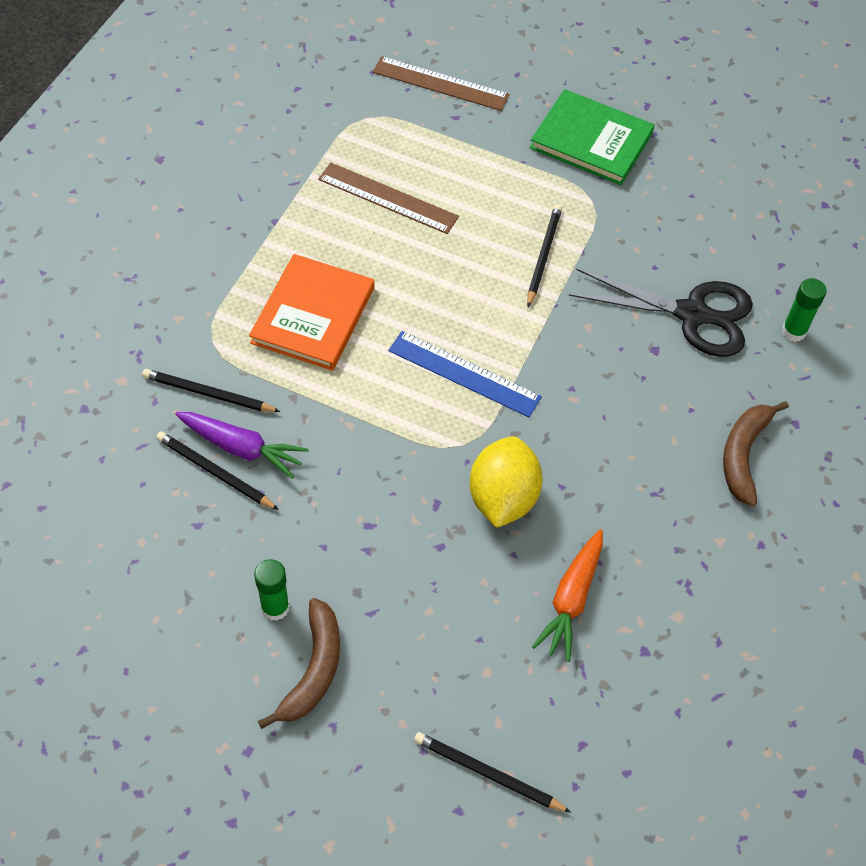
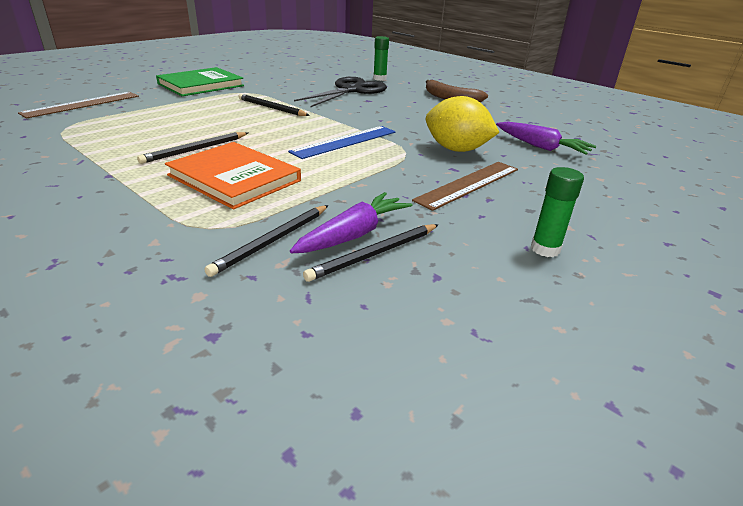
camera: 70 degrees left, 25 degrees down
brown banana [258,598,340,729] -> none
brown ruler [318,163,459,234] -> brown ruler moved to [412,162,518,211]
black pencil [414,732,571,813] -> black pencil moved to [137,132,248,164]
orange carrot [532,529,603,662] -> purple carrot [496,122,596,155]

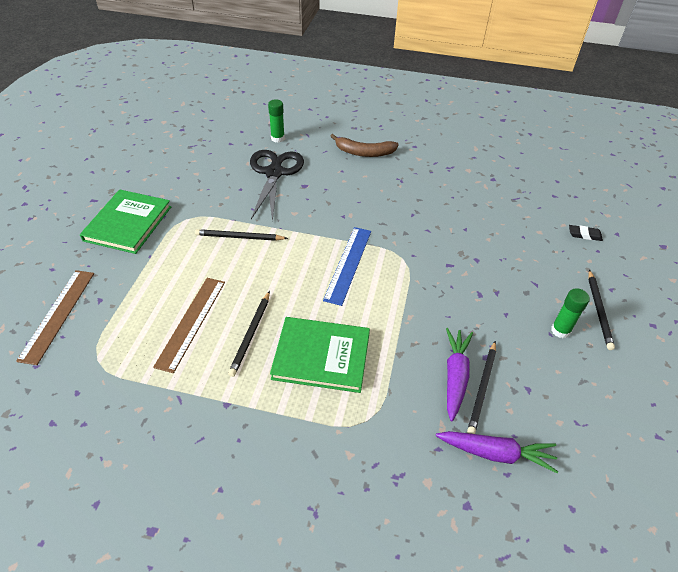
camera: 30 degrees left, 15 degrees up
orange book [165,142,301,209] -> green book [270,317,370,393]
black pencil [204,205,329,277] -> black pencil moved to [588,270,615,350]
brown ruler [412,162,518,211] -> brown ruler moved to [153,278,225,373]
yellow lemon [426,96,500,152] -> none
purple carrot [496,122,596,155] -> purple carrot moved to [436,431,558,473]
none -> black eraser [569,225,603,241]

